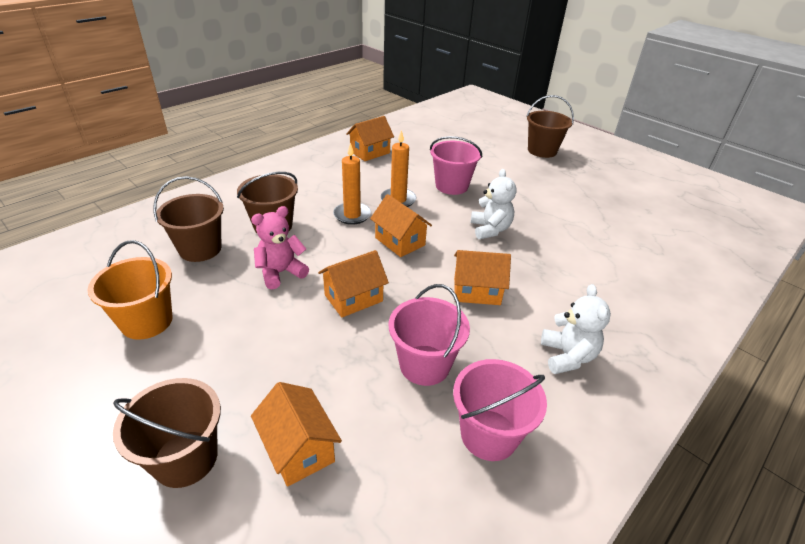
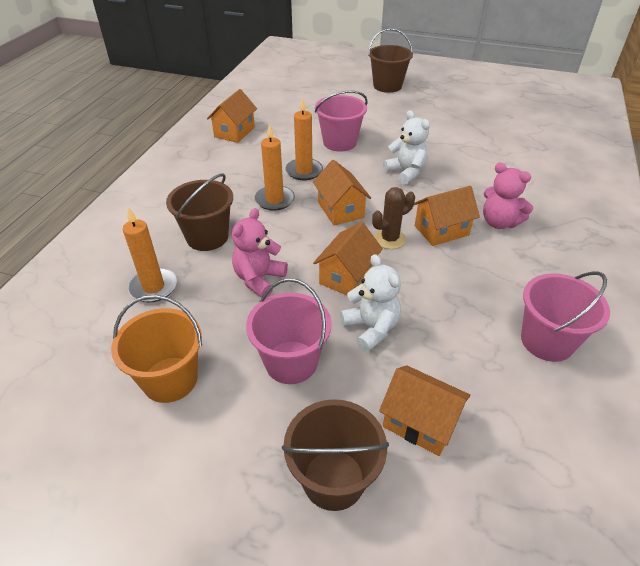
camera: 25 degrees left, 5 degrees up
brown bucket [153,176,224,262] -> orange candle [123,207,177,302]
orange house [370,194,432,257] -> orange house turned 45 degrees clockwise [313,160,371,225]
pink bucket [389,284,470,386] -> pink bucket moved to [246,278,332,384]
white teddy bear [541,284,611,374] -> white teddy bear moved to [340,254,401,352]
none -> brown cactus [372,187,415,249]
none -> pink teddy bear [483,163,533,229]

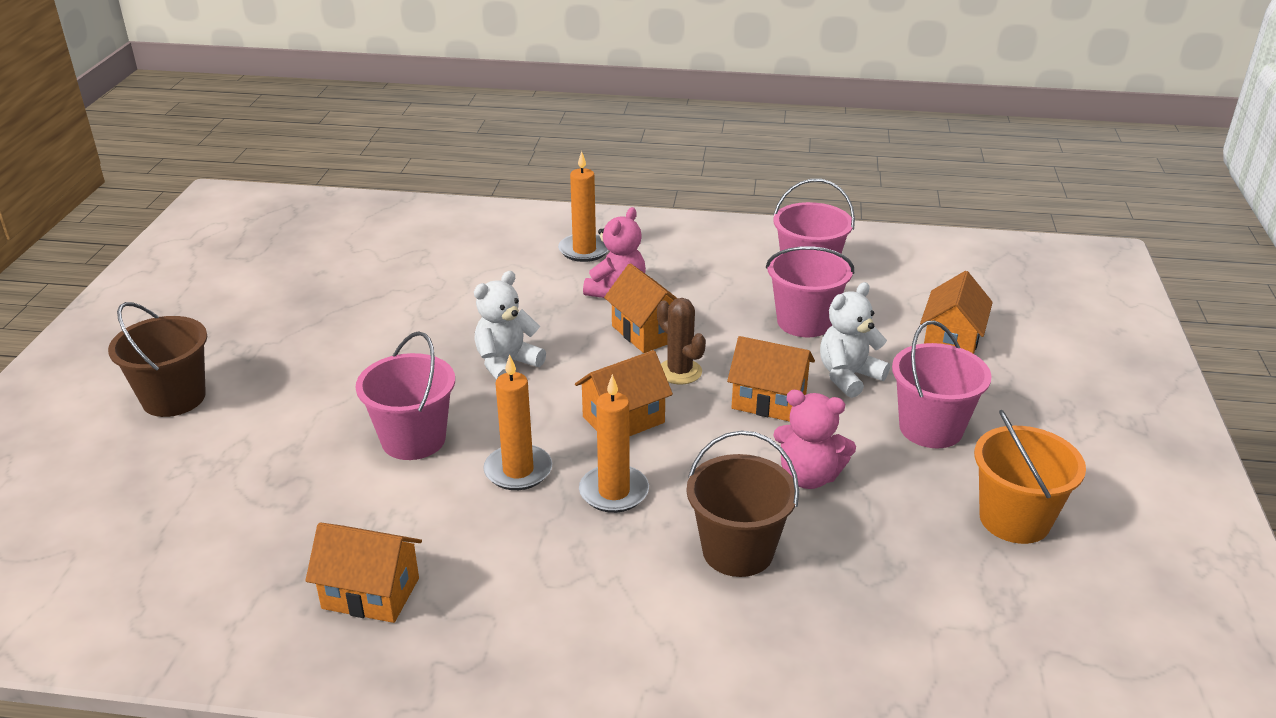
camera: 100 degrees left, 10 degrees down
orange candle [123,207,177,302] -> orange candle moved to [558,151,609,262]
brown bucket [282,399,389,511] -> none
none -> pink bucket [766,246,854,337]

